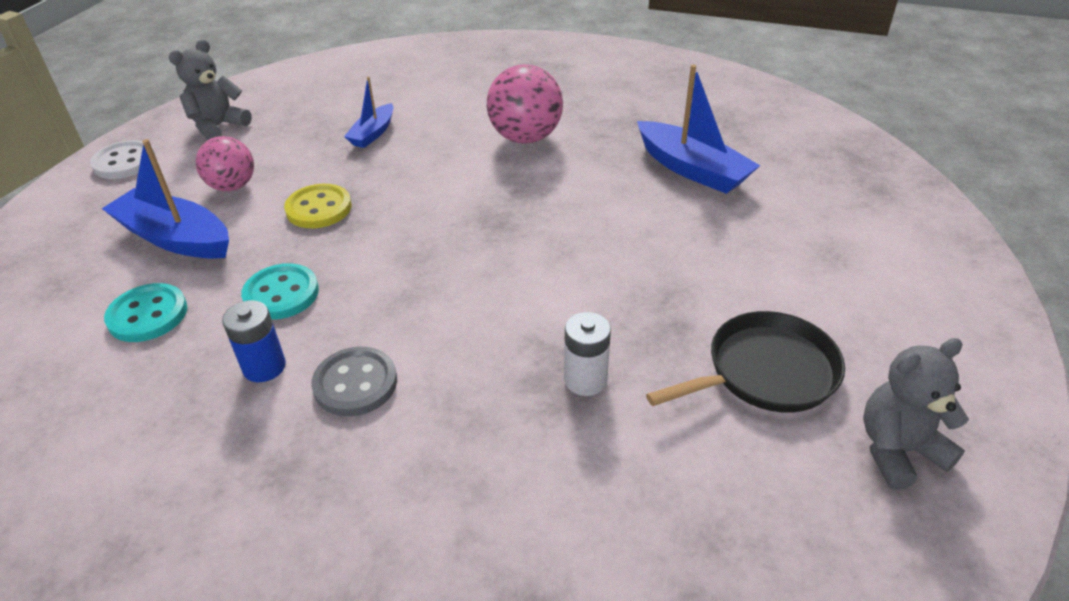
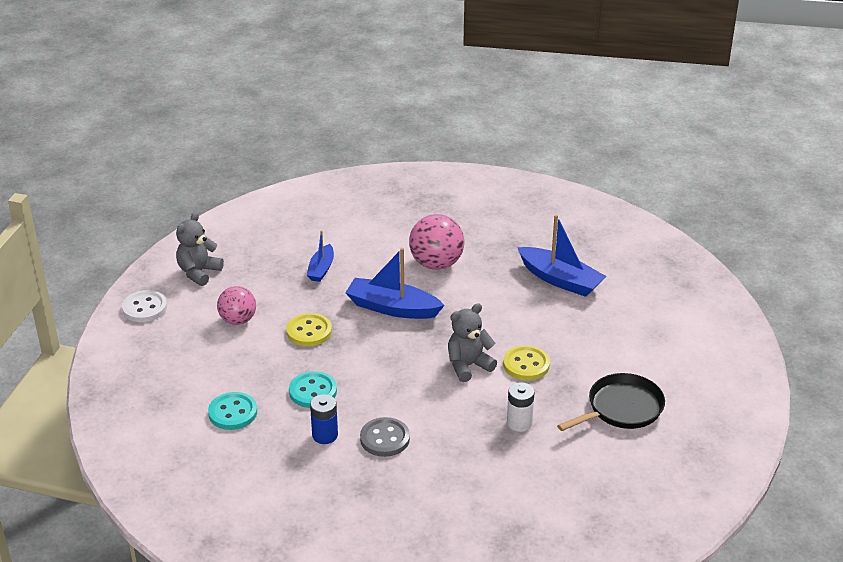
camera: 10 degrees left, 5 degrees down
blue boat [102,139,229,259] -> blue boat moved to [345,248,445,319]
grey teddy bear [863,338,969,490] -> grey teddy bear moved to [448,303,497,382]
none -> yellow button [503,345,550,381]

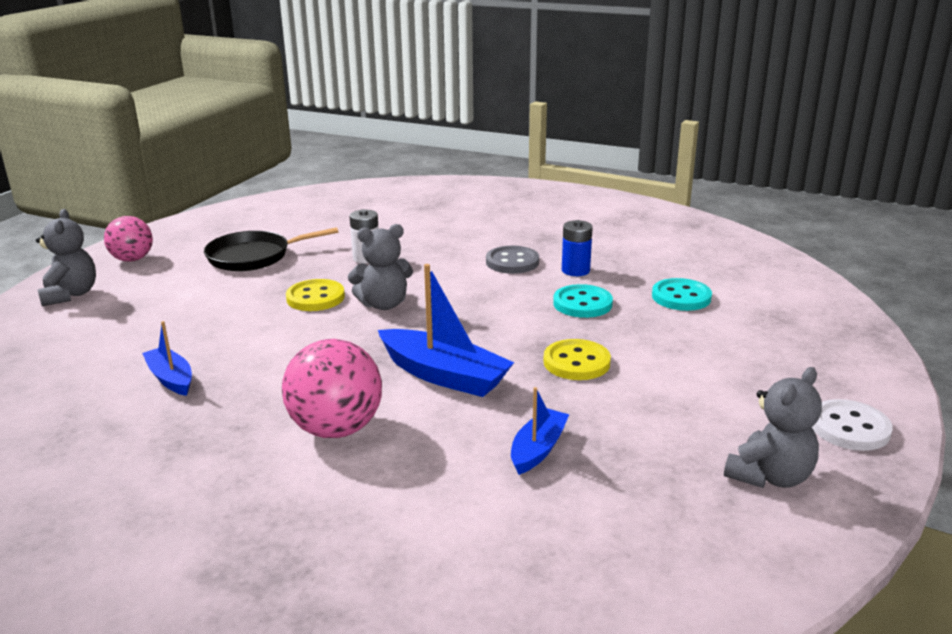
camera: 165 degrees left, 10 degrees down
pink ball [217,286,256,325] -> pink ball moved to [104,216,153,262]
blue boat [517,215,606,297] -> blue boat [142,321,192,396], size x0.58
none -> grey teddy bear [36,209,96,306]

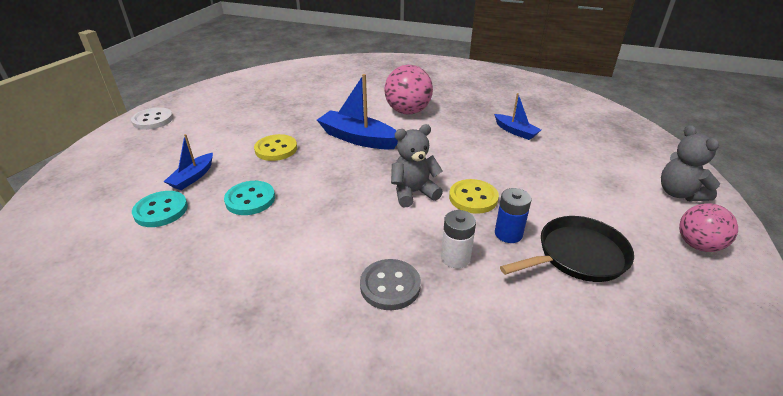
camera: 175 degrees right, 10 degrees up
grey button [486,246,539,274] -> grey button moved to [360,259,421,310]
blue boat [511,387,569,475] -> blue boat moved to [163,134,213,190]
blue battery [562,220,593,276] -> blue battery moved to [495,188,531,243]
grey teddy bear [724,367,822,488] -> none

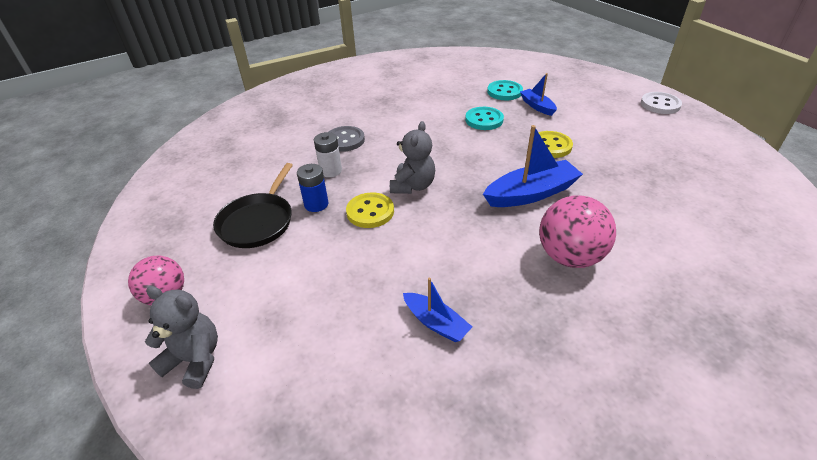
camera: 130 degrees right, 5 degrees up
blue boat [494,93,541,140] -> blue boat turned 135 degrees counterclockwise [403,278,473,342]

